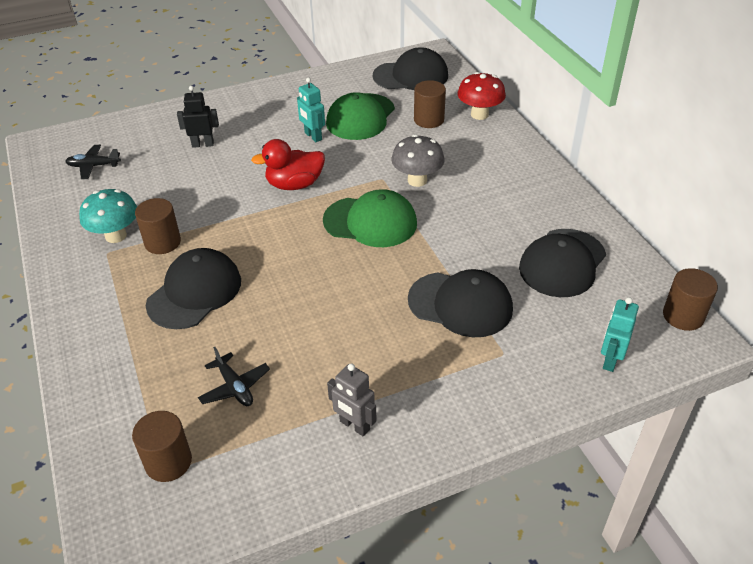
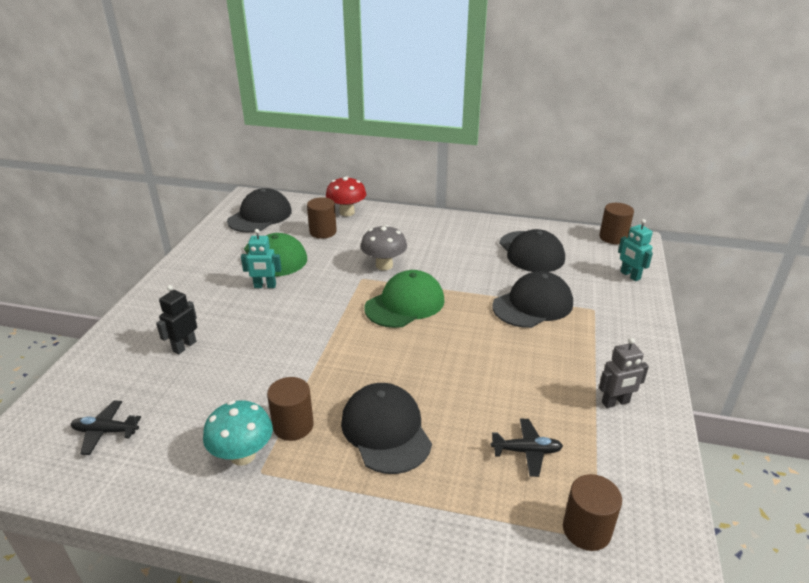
camera: 55 degrees left, 10 degrees down
black plane [65,145,121,179] -> black plane turned 60 degrees clockwise [71,400,141,455]
red duck [251,139,325,190] -> none

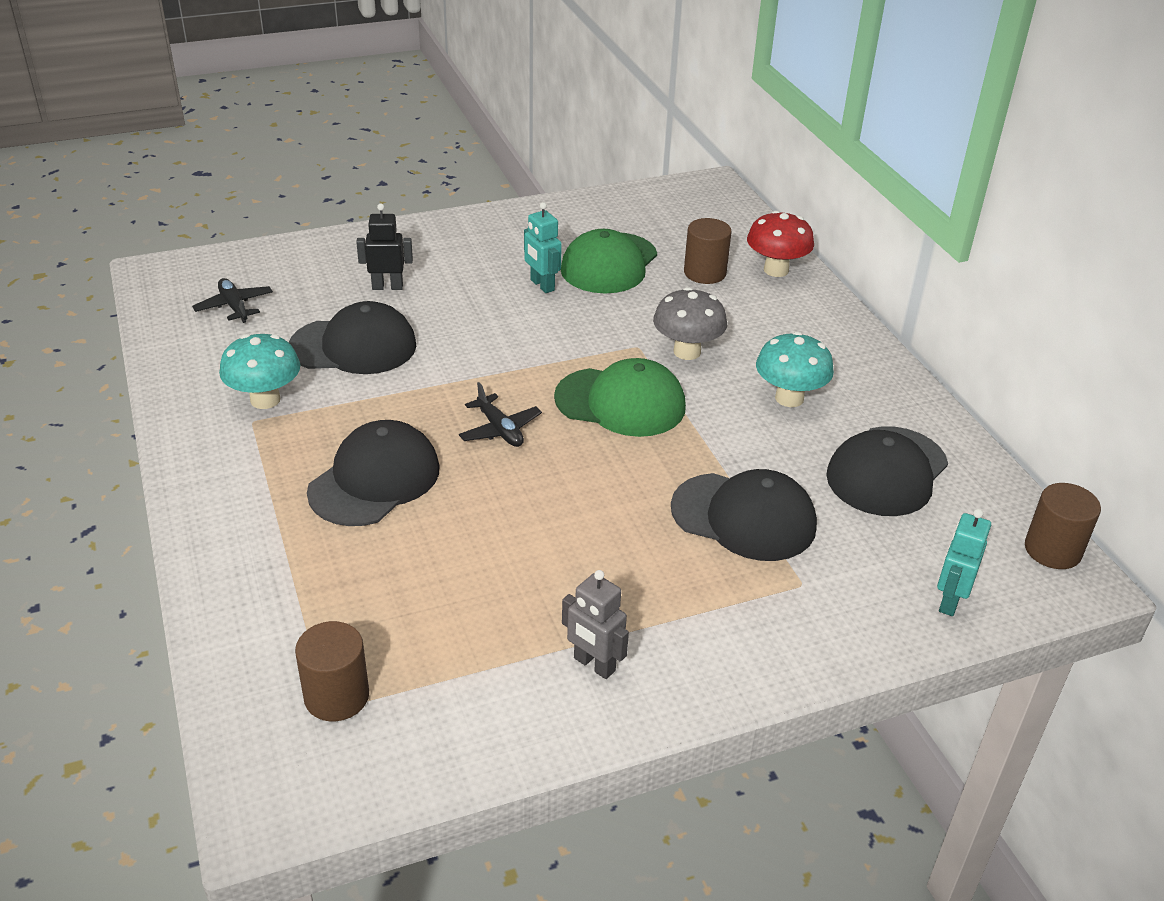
camera: 55 degrees right, 5 degrees up
black cap [227,188,292,232] -> black cap moved to [289,301,416,374]
brown cylinder [267,377,314,441] -> none
black plane [491,419,563,477] -> black plane moved to [459,382,542,447]
none -> turquoise mushroom [756,332,834,407]

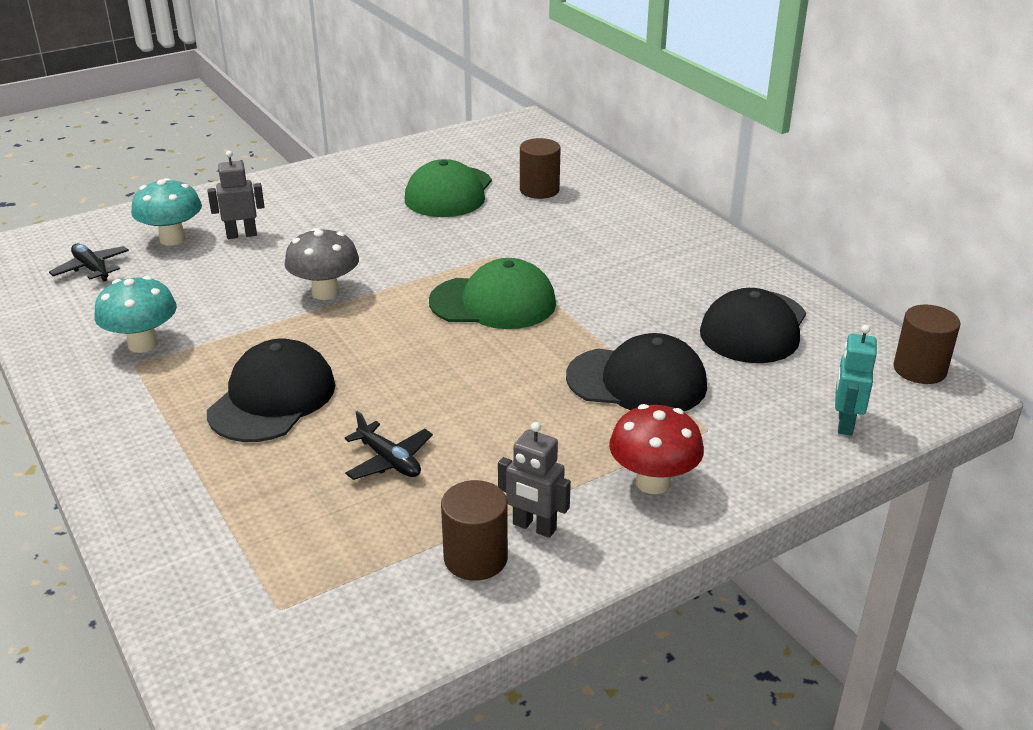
camera: 10 degrees left, 5 degrees down
black cap [289,301,416,374] -> none
brown cylinder [295,621,369,721] -> brown cylinder moved to [441,480,508,581]
black robot [356,204,413,290] -> grey robot [207,151,264,239]
black plane [459,382,542,447] -> black plane moved to [345,411,433,480]
turquoise robot [524,202,562,293] -> none
grey mushroom [653,287,727,360] -> grey mushroom moved to [284,228,359,300]
red mushroom [747,211,814,277] -> red mushroom moved to [609,404,704,494]
turquoise mushroom [756,332,834,407] -> turquoise mushroom moved to [131,178,202,245]

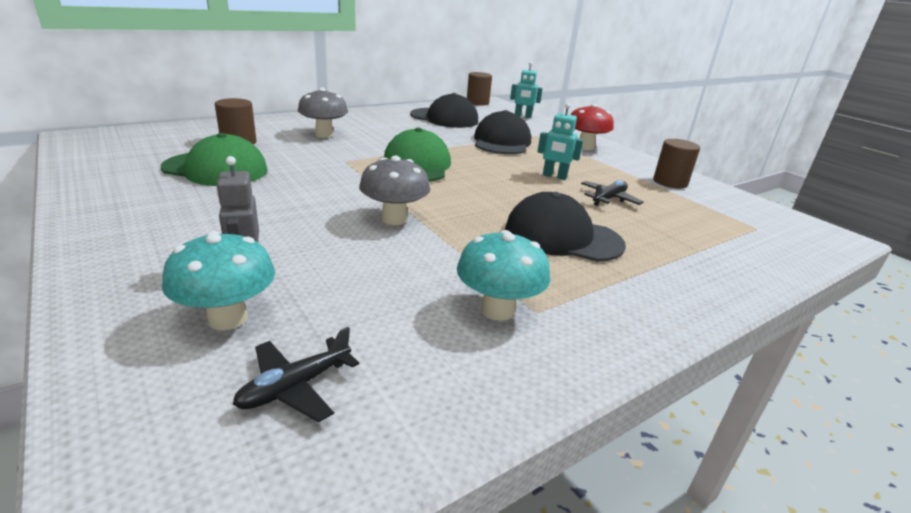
camera: 95 degrees left, 5 degrees down
grey robot [498,422,571,538] -> none
none -> grey mushroom [298,87,348,138]
none -> turquoise robot [537,103,584,180]

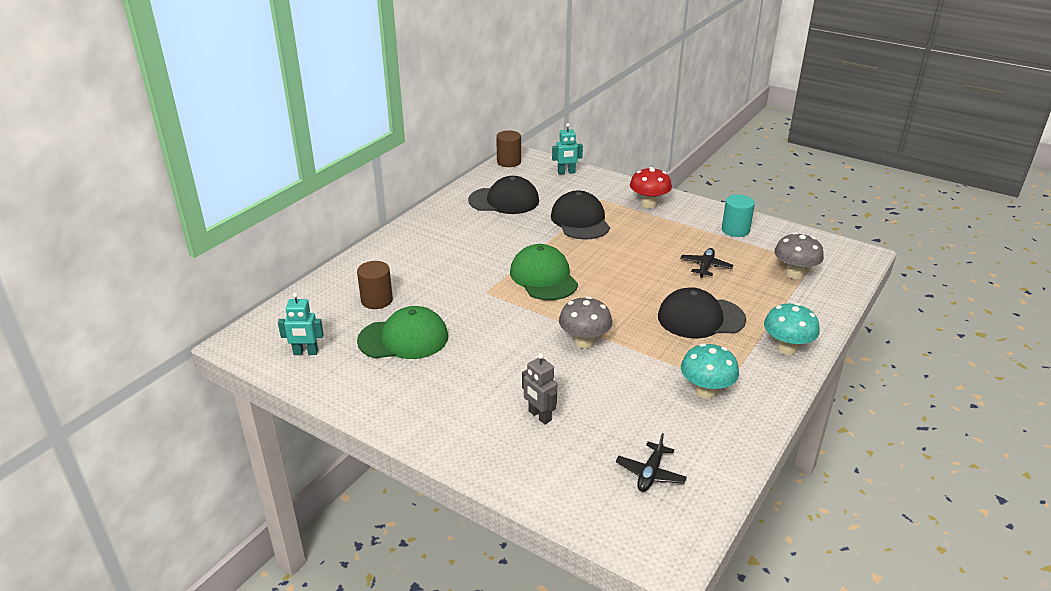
camera: 20 degrees left, 5 degrees up
turquoise mushroom [162,231,275,330] -> turquoise mushroom moved to [764,303,820,355]
grey mushroom [298,87,348,138] -> grey mushroom moved to [774,232,824,279]
turquoise robot [537,103,584,180] -> turquoise robot moved to [278,292,324,355]
brown cylinder [653,139,700,189] -> turquoise cylinder [722,195,755,237]

